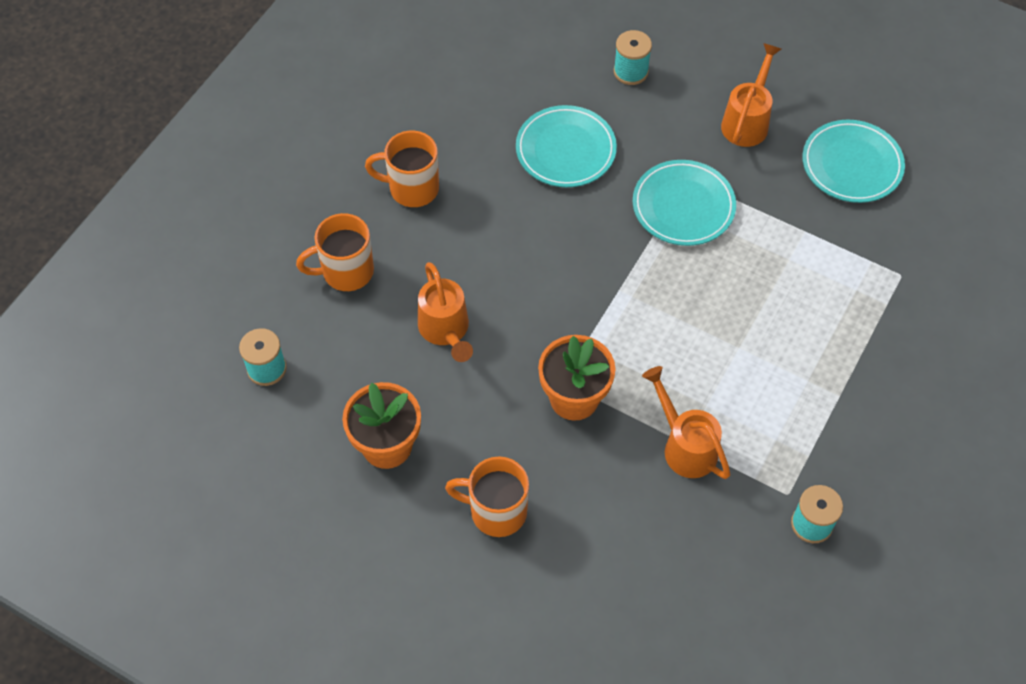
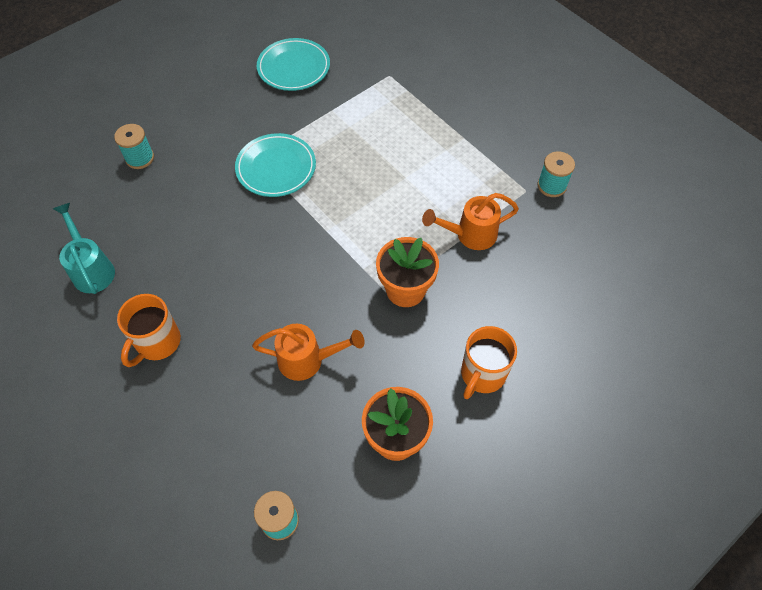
camera: 70 degrees left, 0 degrees up
orange mug [296,213,374,291] -> none
turquoise plate [516,105,617,187] -> none
orange watering can [721,43,782,147] -> none
none -> turquoise watering can [53,203,115,294]

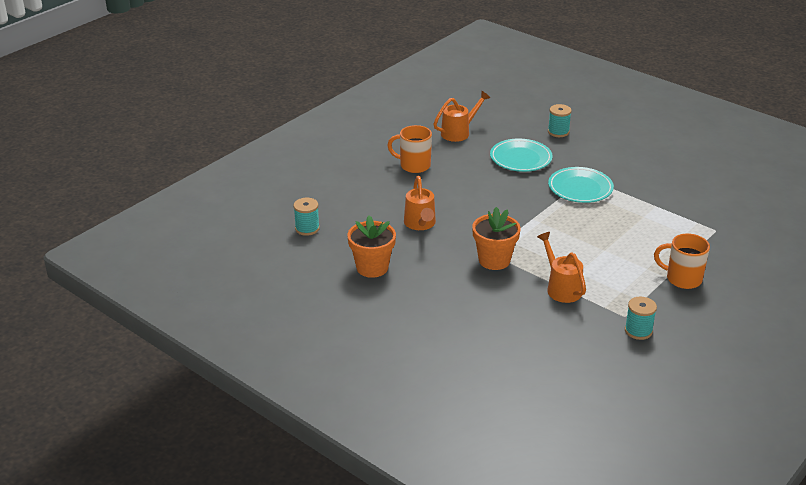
camera: 80 degrees right, 25 degrees down
turquoise watering can [53,203,115,294] -> orange watering can [434,91,490,142]
turquoise plate [257,38,330,91] -> turquoise plate moved to [490,139,553,172]
orange mug [461,326,517,399] -> orange mug moved to [654,233,710,289]

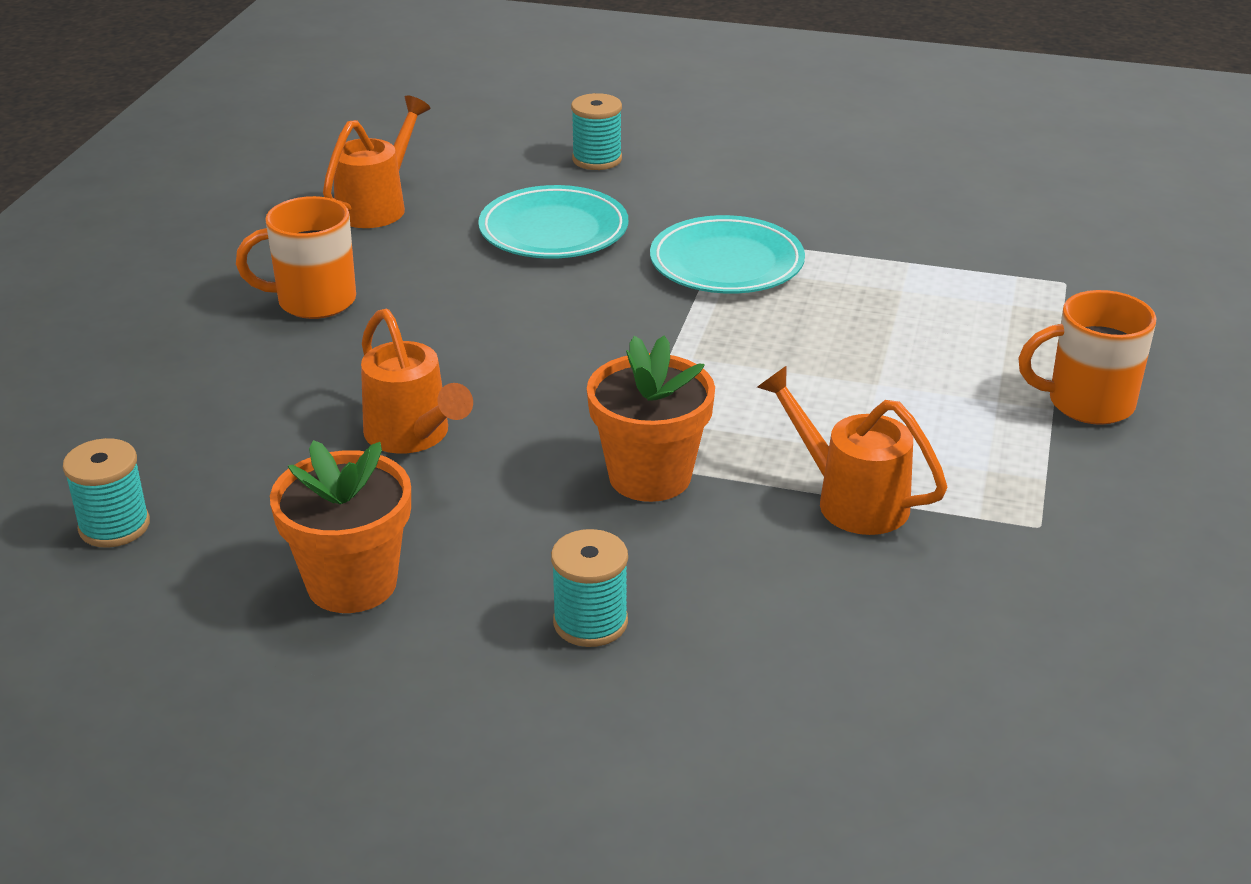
camera: 25 degrees left, 0 degrees up
turquoise spool [625,297,657,340] -> turquoise spool moved to [551,529,628,647]

